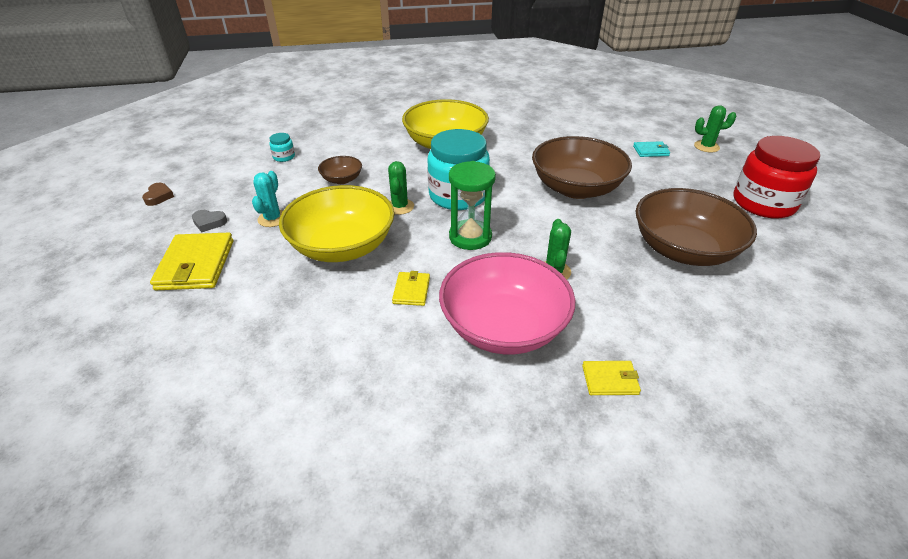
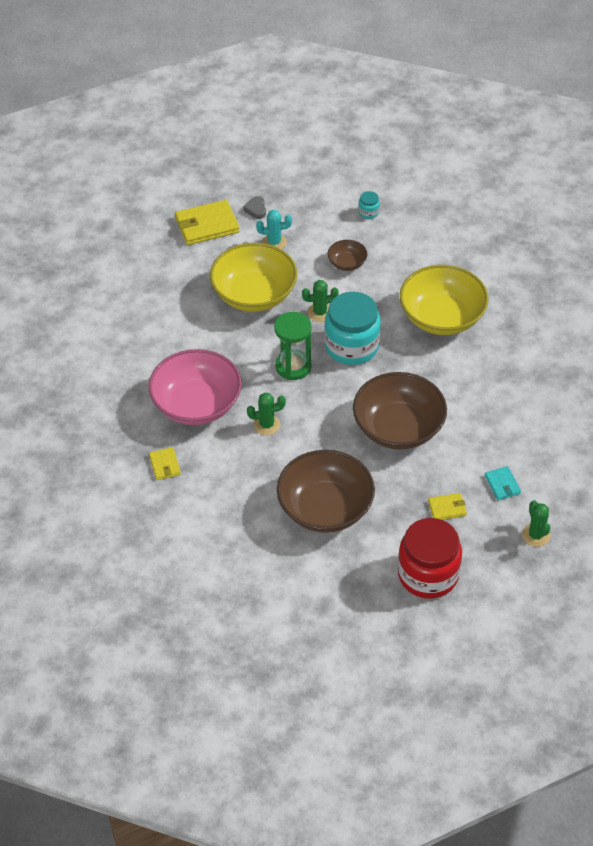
camera: 75 degrees right, 10 degrees up
brown heart [142,182,174,206] -> none
yellow wallet [392,271,430,306] -> yellow wallet moved to [428,493,467,520]

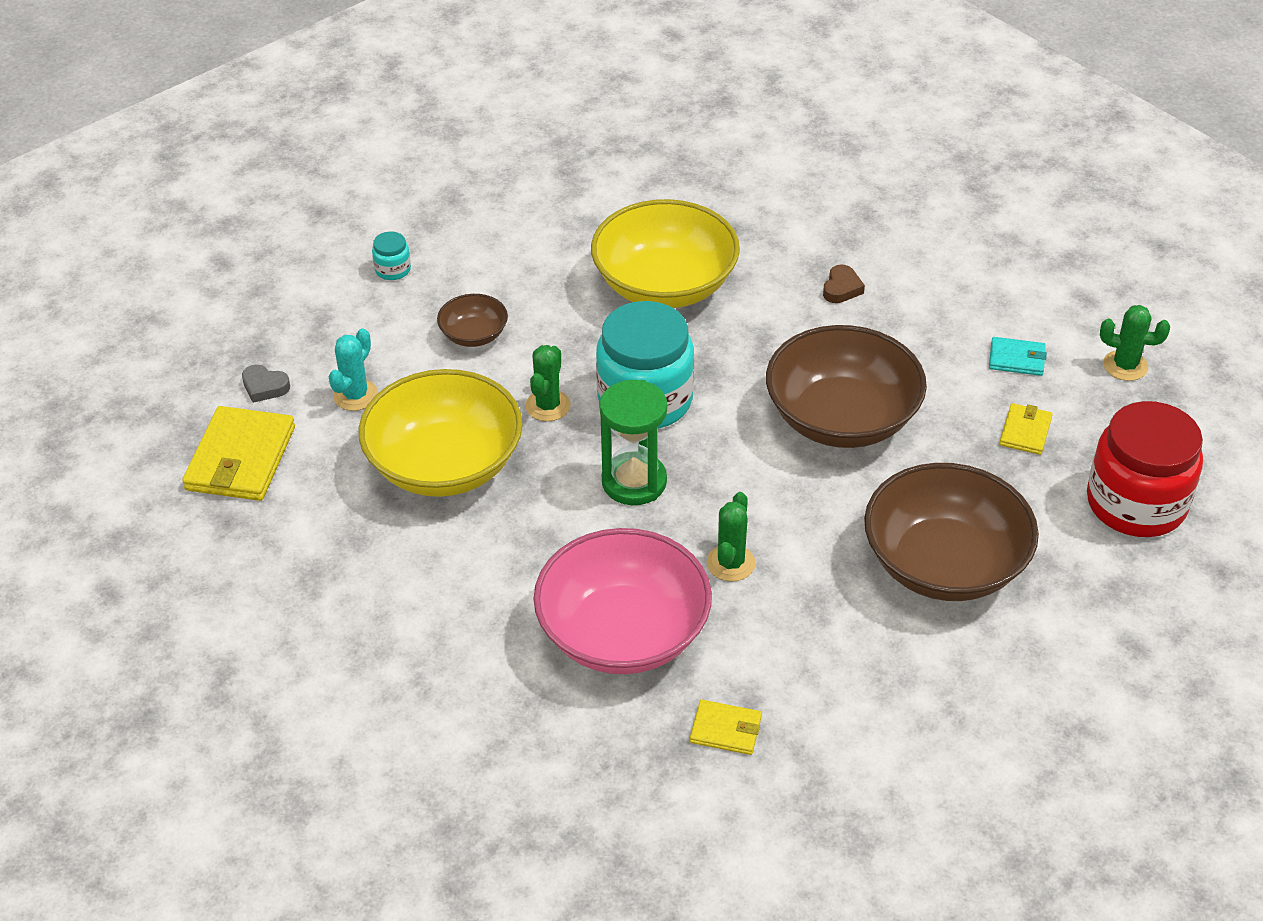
camera: 60 degrees left, 5 degrees down
none -> brown heart [823,264,865,303]

